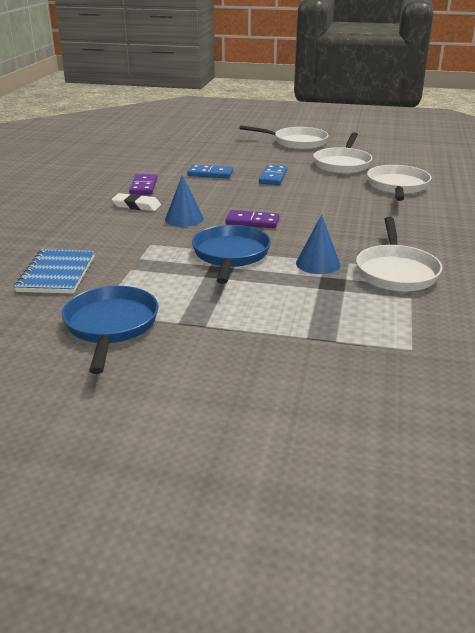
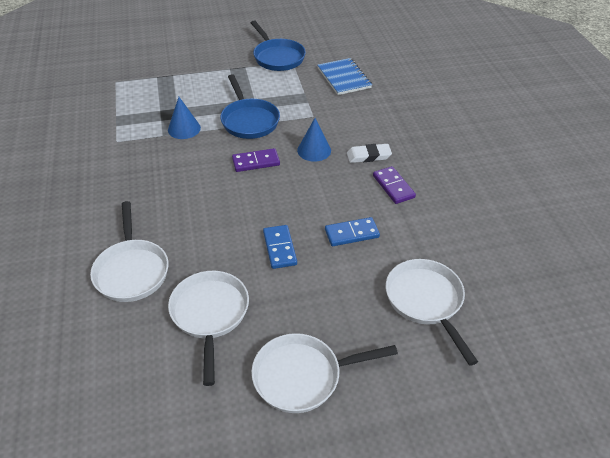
camera: 155 degrees right, 15 degrees up
white pan [356,217,442,292] -> white pan moved to [386,259,478,366]

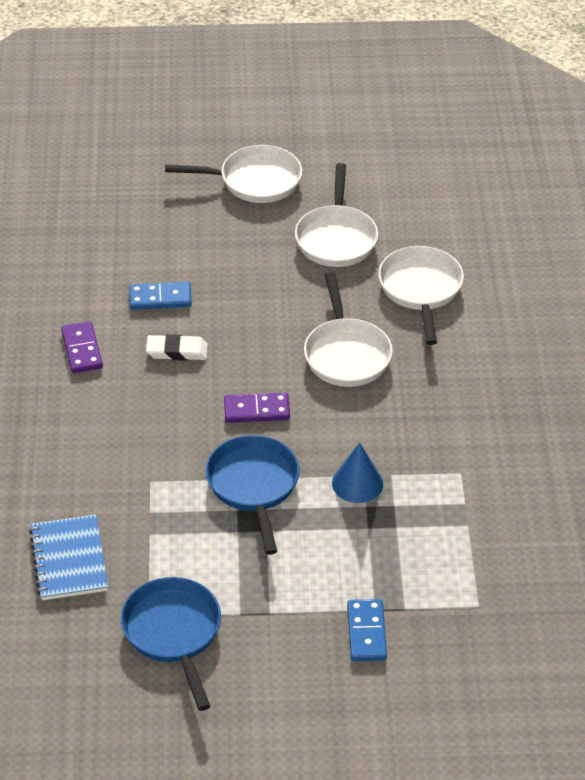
camera: 170 degrees left, 0 degrees up
blue domino [263,225,297,269] -> blue domino moved to [347,599,387,661]
blue cone [297,118,331,162] -> none
white eraser [347,144,392,163] -> white eraser moved to [146,334,208,361]
white pan [386,259,478,366] -> white pan moved to [304,272,393,387]

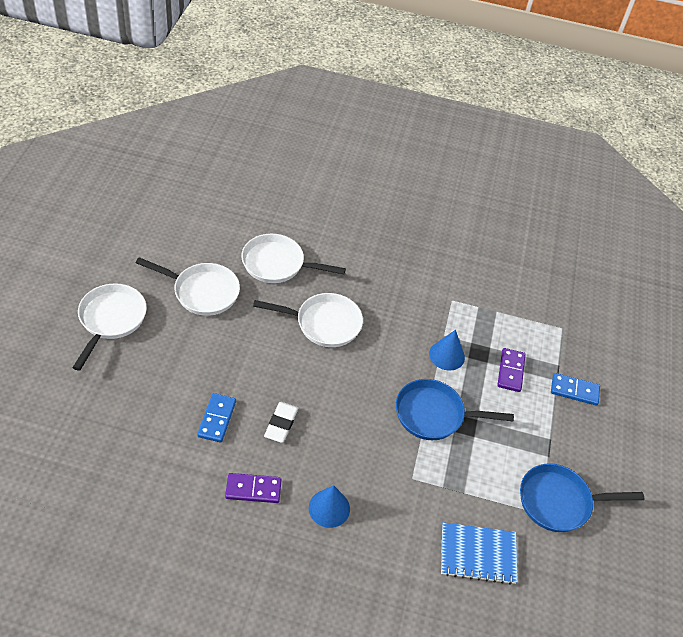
camera: 80 degrees left, 5 degrees up
purple domino [224,393,290,423] -> purple domino moved to [497,348,526,392]
none -> blue cone [309,485,350,528]

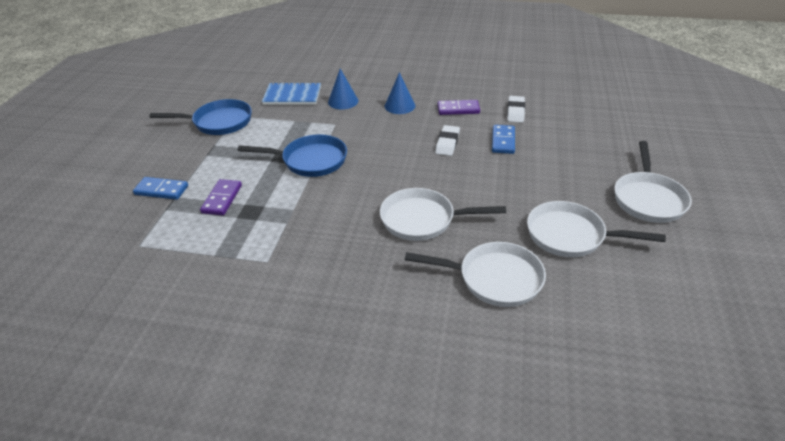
camera: 175 degrees left, 10 degrees down
blue cone [429,330,465,371] -> blue cone moved to [328,69,358,110]
none -> white eraser [507,96,525,123]

